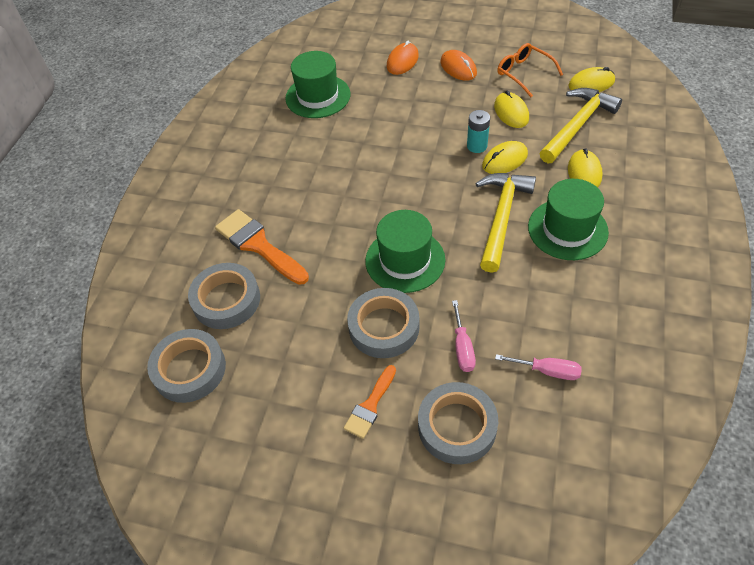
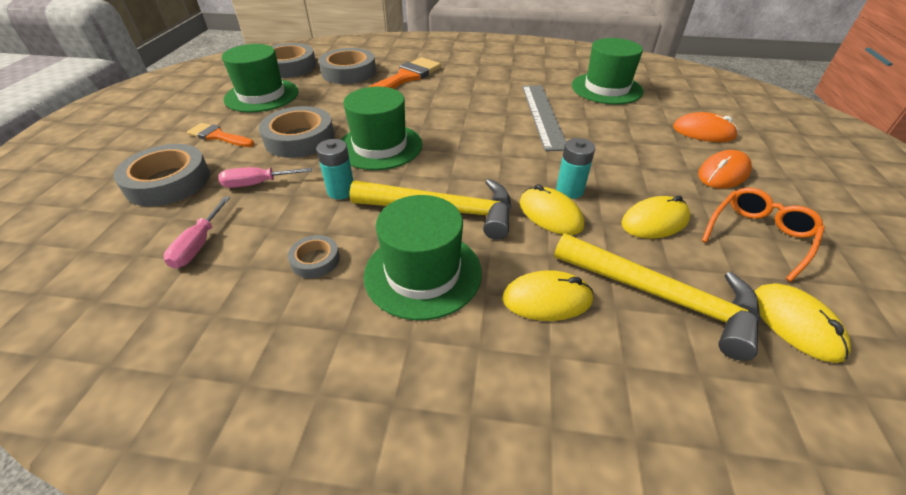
camera: 80 degrees right, 10 degrees down
none -> green hat [222,44,299,112]
none -> grey tape [288,235,340,278]
none -> turquoise battery [316,139,353,200]
none -> grey ruler [522,85,566,151]

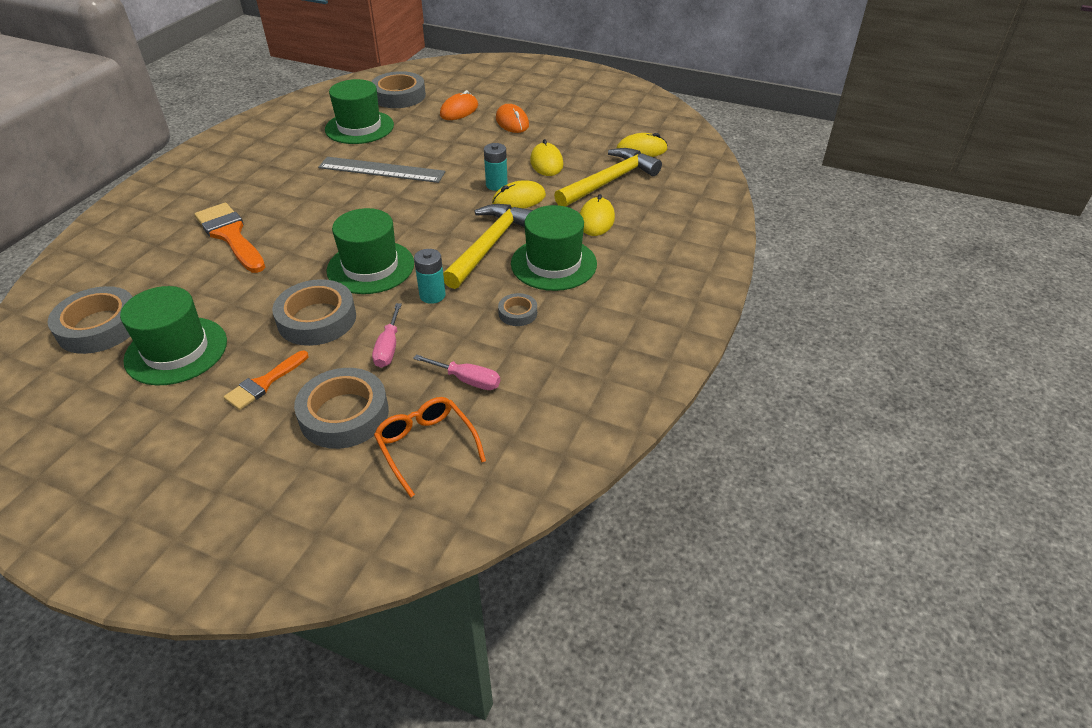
camera: 75 degrees left, 0 degrees up
grey tape [319,48,376,84] -> grey tape moved to [371,71,426,108]
orange glasses [702,188,825,282] -> orange glasses moved to [374,397,486,498]

